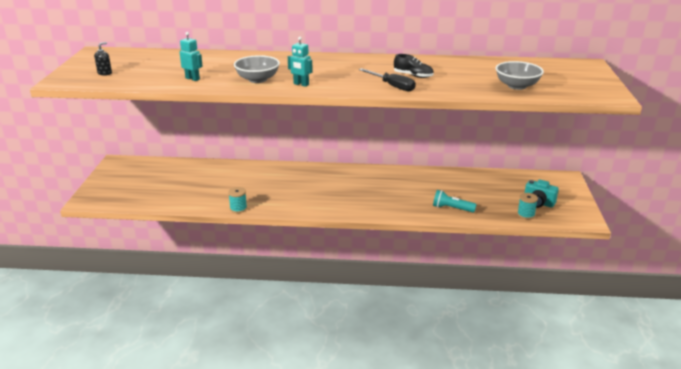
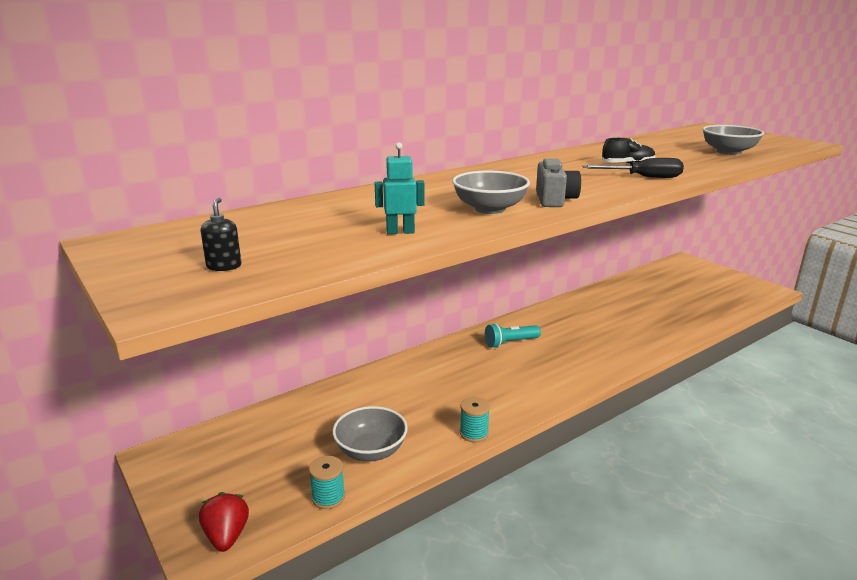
camera: 40 degrees left, 5 degrees down
turquoise robot [288,37,313,87] -> grey camera [536,158,581,207]
turquoise flashlight [433,190,477,213] -> turquoise flashlight moved to [485,323,541,348]
turquoise spool [517,193,538,219] -> turquoise spool moved to [309,456,345,509]
turquoise camera [525,180,559,208] -> none
none -> red strawberry [199,492,249,552]
none -> grey bowl [332,406,408,461]

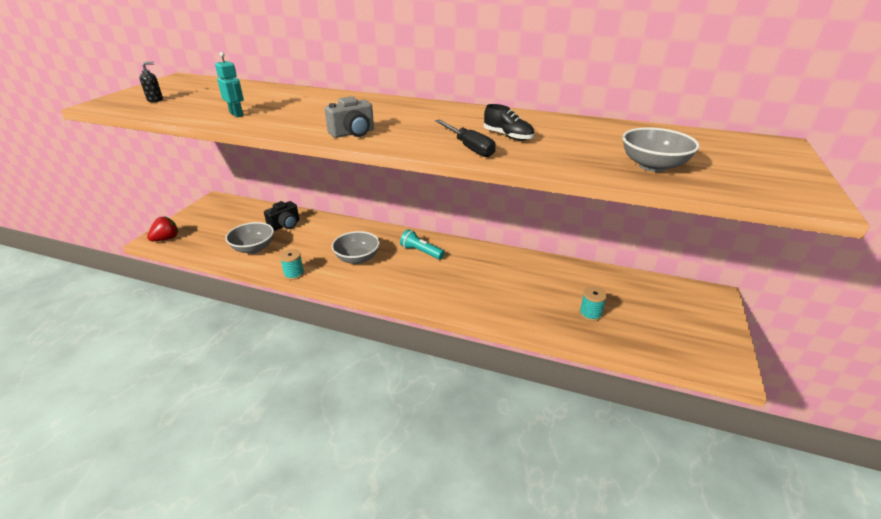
camera: 55 degrees right, 10 degrees up
turquoise spool [309,456,345,509] -> turquoise spool moved to [579,287,607,321]
grey bowl [452,171,530,214] -> grey bowl moved to [332,231,380,264]
none -> black camera [264,201,299,231]

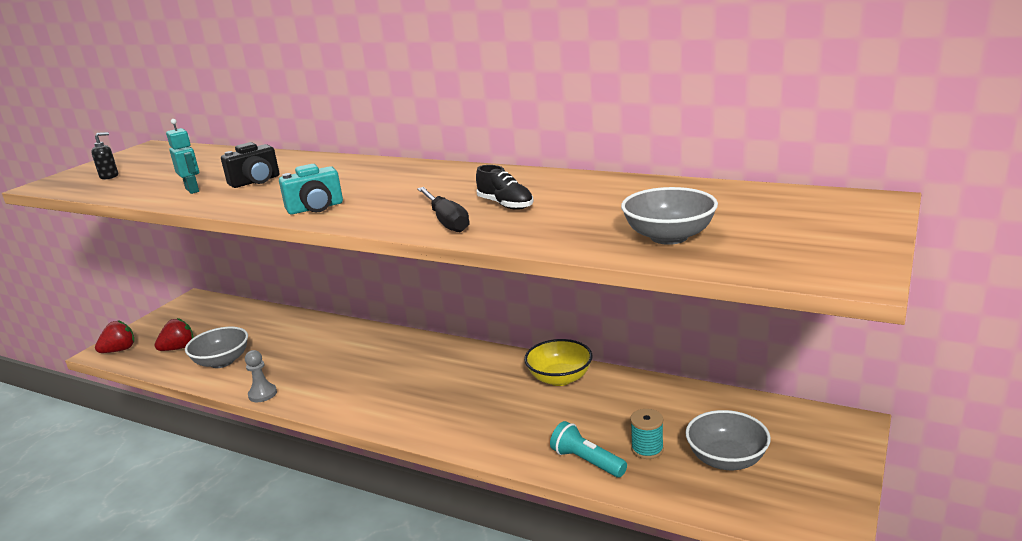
camera: 10 degrees right, 10 degrees down
black camera [264,201,299,231] -> black camera moved to [221,142,279,188]
turquoise spool [280,249,304,280] -> grey pawn [245,350,277,402]
grey camera [325,96,374,138] -> turquoise camera [279,164,343,214]
grey bowl [332,231,380,264] -> grey bowl moved to [685,410,771,470]
turquoise flashlight [400,229,445,260] -> turquoise flashlight moved to [550,421,627,477]
none -> red strawberry [154,318,194,351]
none -> yellow bowl [524,339,593,386]

